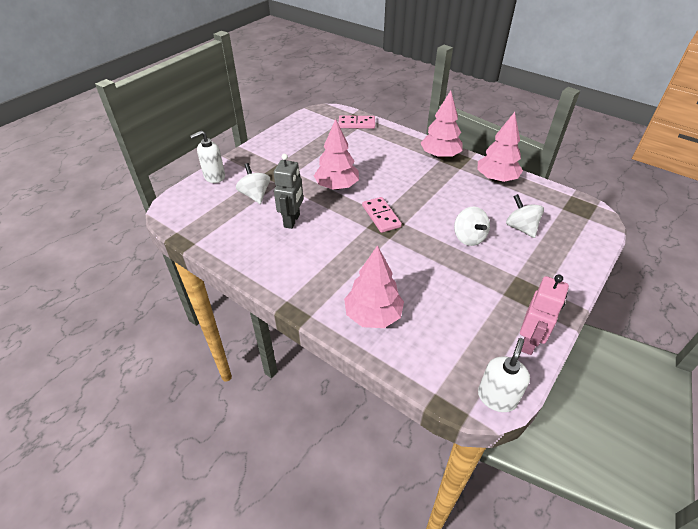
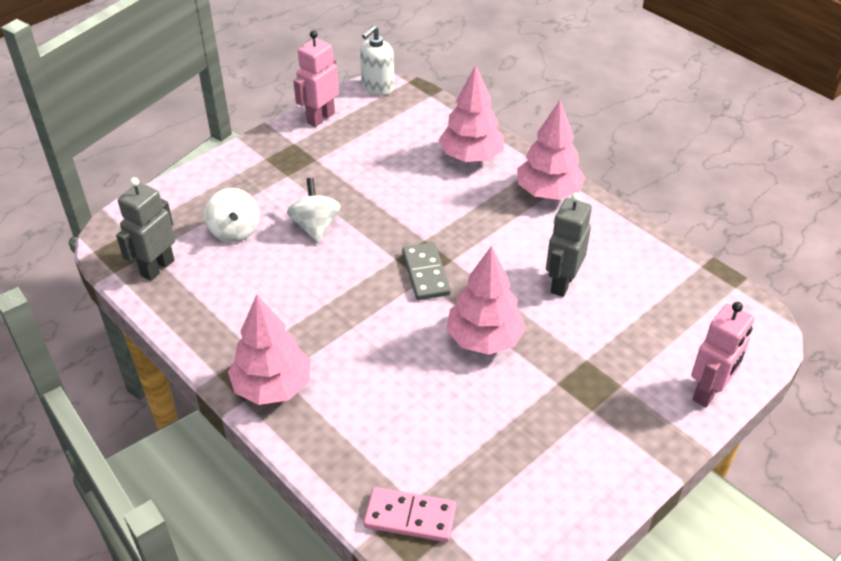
camera: 170 degrees left, 0 degrees up
white soap dispenser [190,131,225,183] -> pink robot [691,302,754,407]
white spinning top [236,163,270,204] -> none
pink domino [362,197,402,233] -> grey domino [402,242,451,300]
pink tree [477,112,523,182] -> pink tree moved to [517,100,585,200]
none -> grey robot [116,177,175,281]

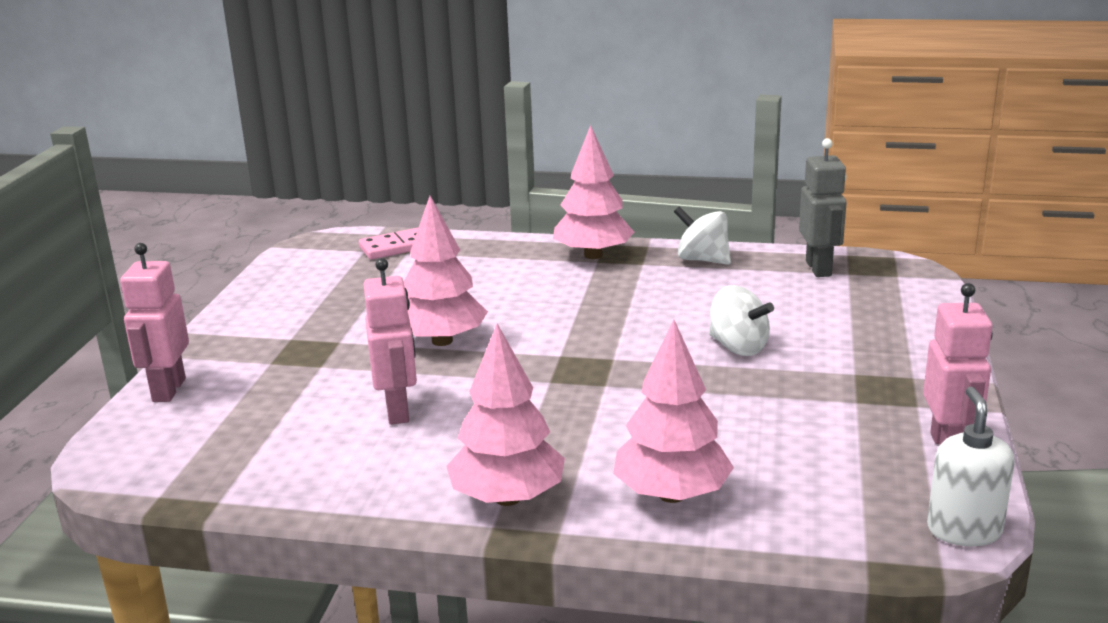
camera: 145 degrees right, 20 degrees down
white spinning top [204,188,259,242] -> white spinning top moved to [674,206,731,265]
grey domino [402,242,451,300] -> none
grey robot [546,193,592,297] -> pink robot [363,258,417,425]

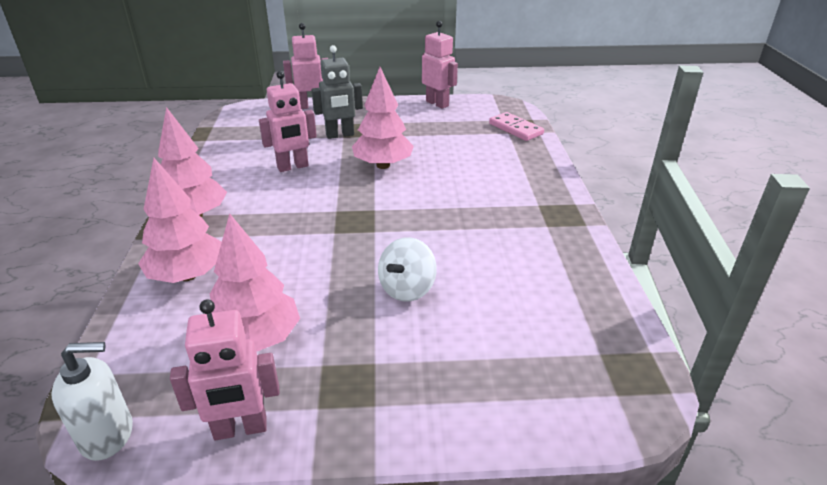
camera: 75 degrees right, 10 degrees up
pink tree [553,125,635,259] -> pink tree moved to [210,213,300,352]
white spinning top [674,206,731,265] -> none
grey robot [799,138,847,277] -> grey robot moved to [312,45,363,139]
none -> pink robot [422,21,458,109]

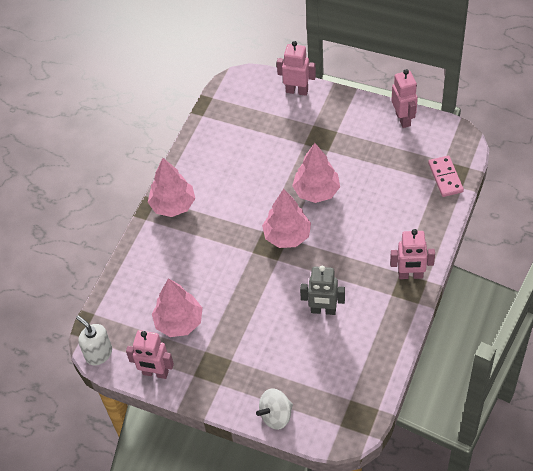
camera: 30 degrees right, 20 degrees up
white soap dispenser [51,342,133,461] -> white soap dispenser turned 150 degrees counterclockwise [76,315,112,365]
pink tree [138,158,222,283] -> pink tree moved to [262,189,311,248]
pink robot [259,71,317,172] -> pink robot moved to [390,229,435,279]
grey robot [312,45,363,139] -> grey robot moved to [300,266,345,315]
white spinning top [378,237,437,302] -> white spinning top moved to [256,388,293,430]

